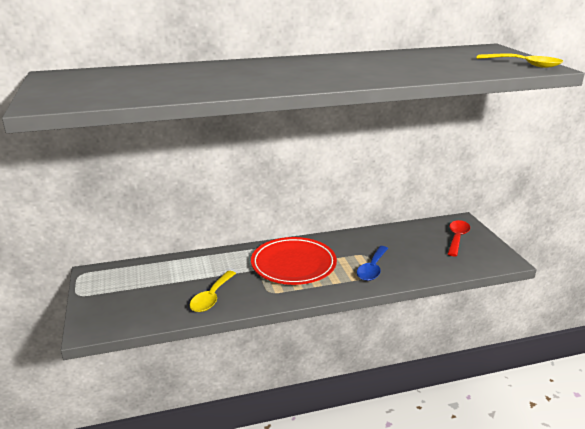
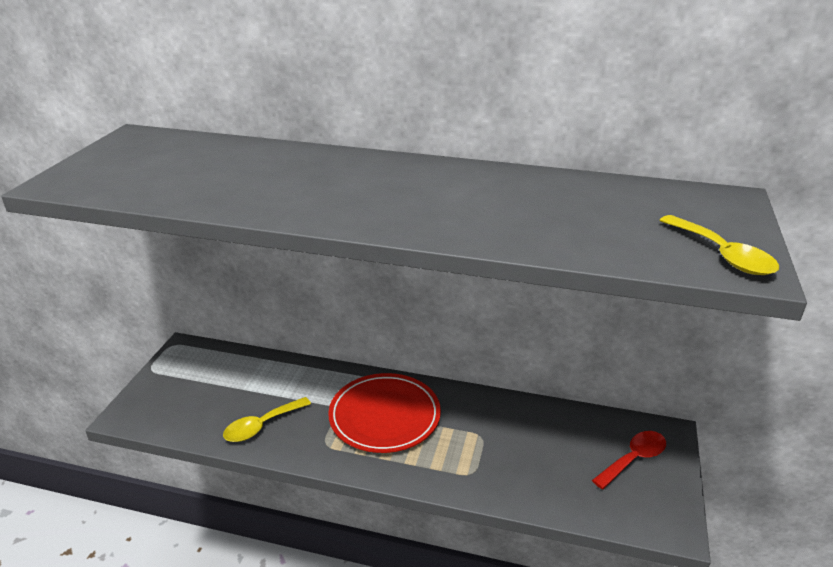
camera: 30 degrees right, 5 degrees up
blue spoon [357,246,388,281] -> none

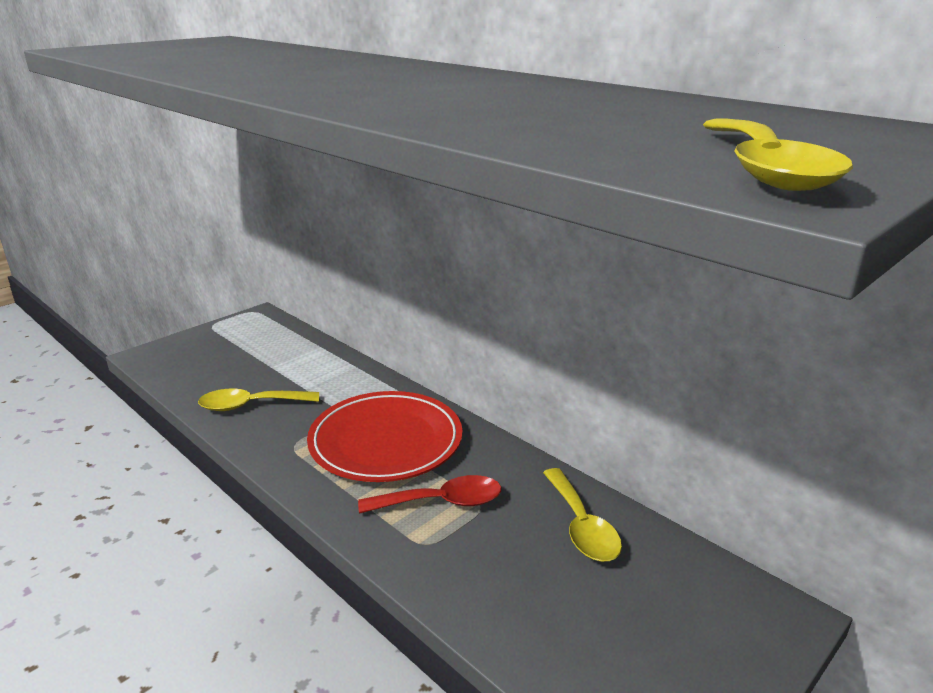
camera: 30 degrees right, 5 degrees down
red spoon [592,431,666,489] -> red spoon moved to [358,475,501,514]
none -> yellow spoon [543,468,622,562]

